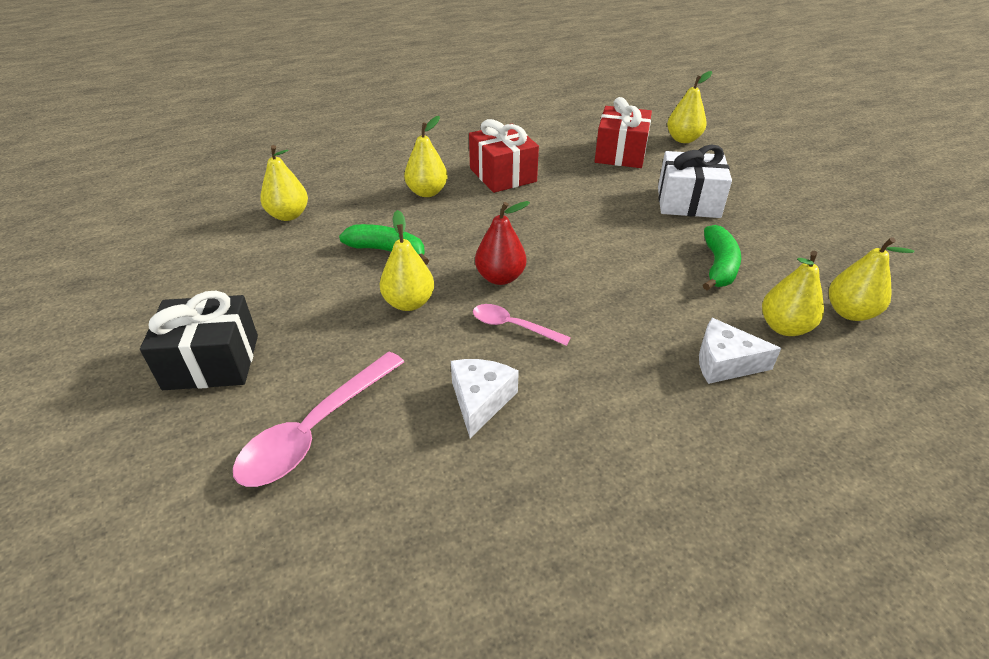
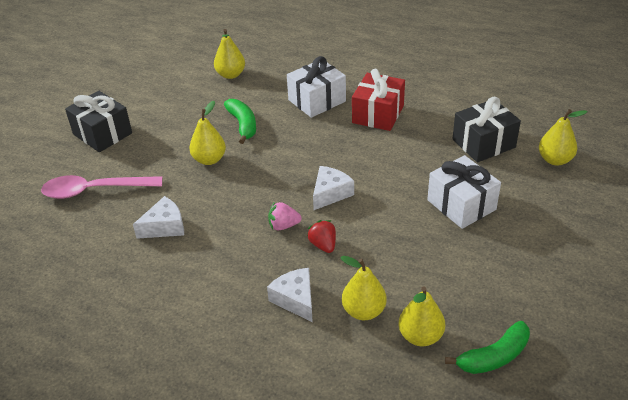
camera: 50 degrees right, 0 degrees up
yellow pear [404,116,448,197] -> white gift [287,56,346,118]
pink spoon [473,304,571,346] -> none
red pear [475,201,530,285] -> none
red gift [595,97,652,168] -> black gift [452,97,521,162]
green banana [703,225,741,291] -> green banana moved to [445,321,530,374]
none -> pink strawberry [268,202,302,230]
none -> red strawberry [307,220,336,253]
none -> white cheese [313,166,354,210]

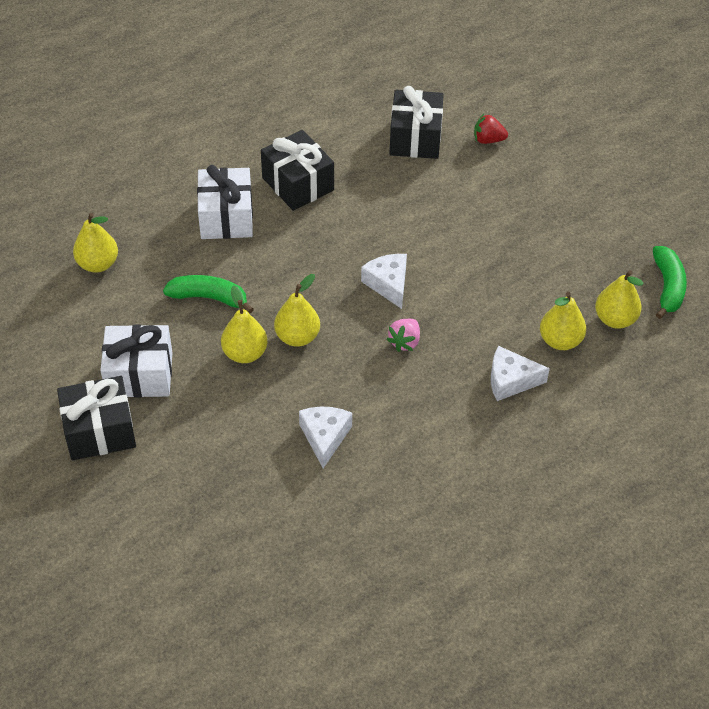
camera: 60 degrees left, 10 degrees up
pink spoon [41,175,162,199] -> none
red strawberry [307,220,336,253] -> red strawberry moved to [474,114,508,144]
red gift [352,69,405,131] -> black gift [261,130,334,211]
white gift [427,155,501,229] -> white gift moved to [100,324,173,398]
yellow pear [539,109,588,165] -> yellow pear moved to [274,274,320,347]

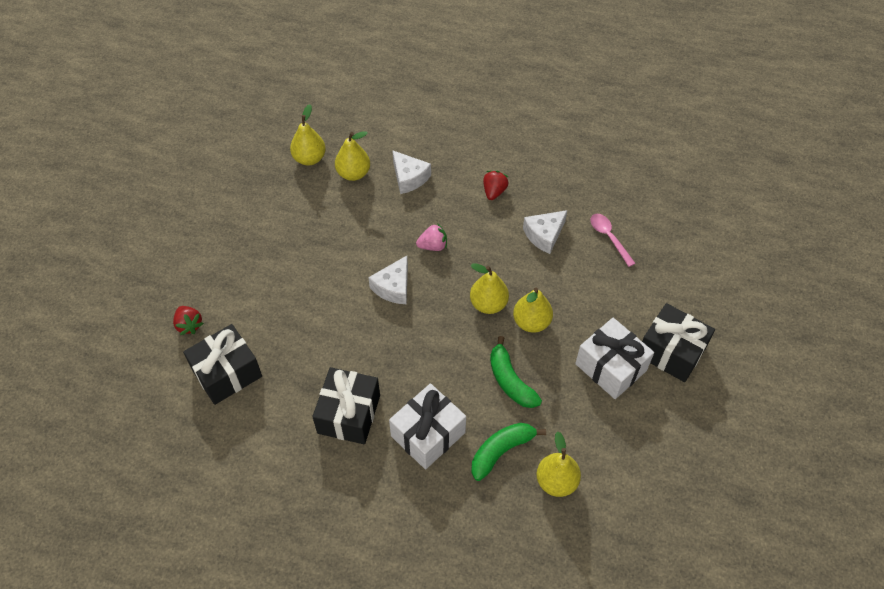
camera: 130 degrees left, 5 degrees up
green banana [653,246,687,319] -> green banana moved to [471,423,546,481]
none -> red strawberry [483,171,509,200]
none -> pink spoon [590,214,636,267]

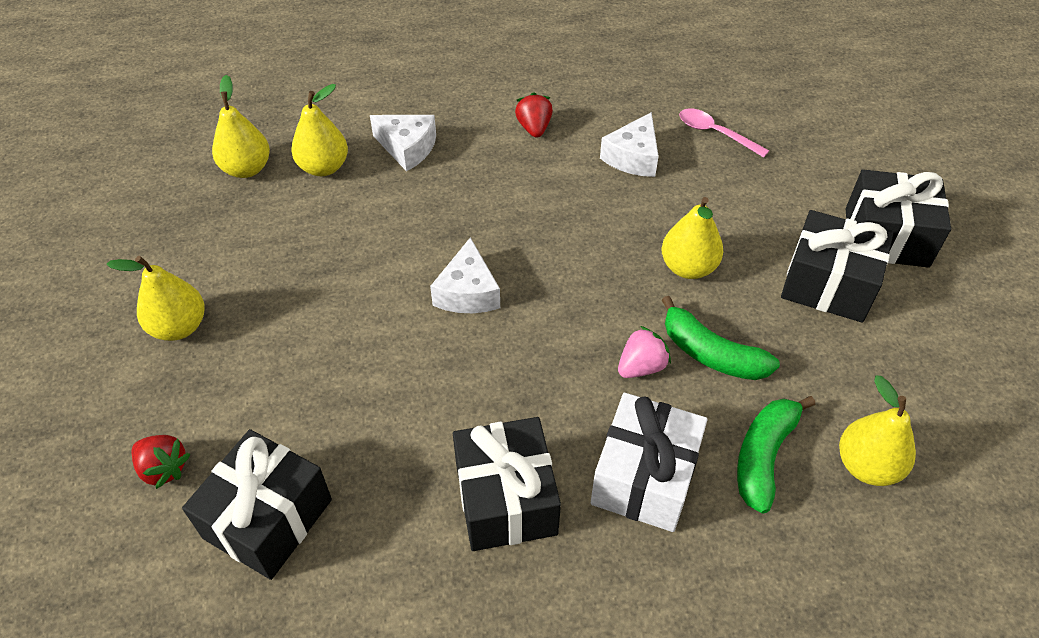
camera: 25 degrees left, 5 degrees down
pink strawberry [416,223,447,251] -> pink strawberry moved to [618,326,671,378]
yellow pear [470,263,509,314] -> yellow pear moved to [107,256,205,341]
white gift [575,318,654,399] -> black gift [781,210,893,323]

